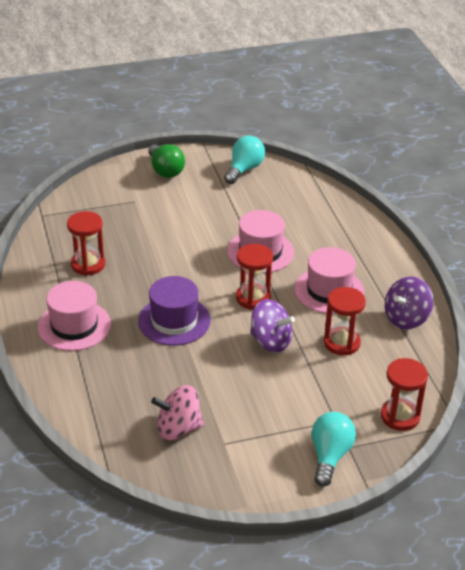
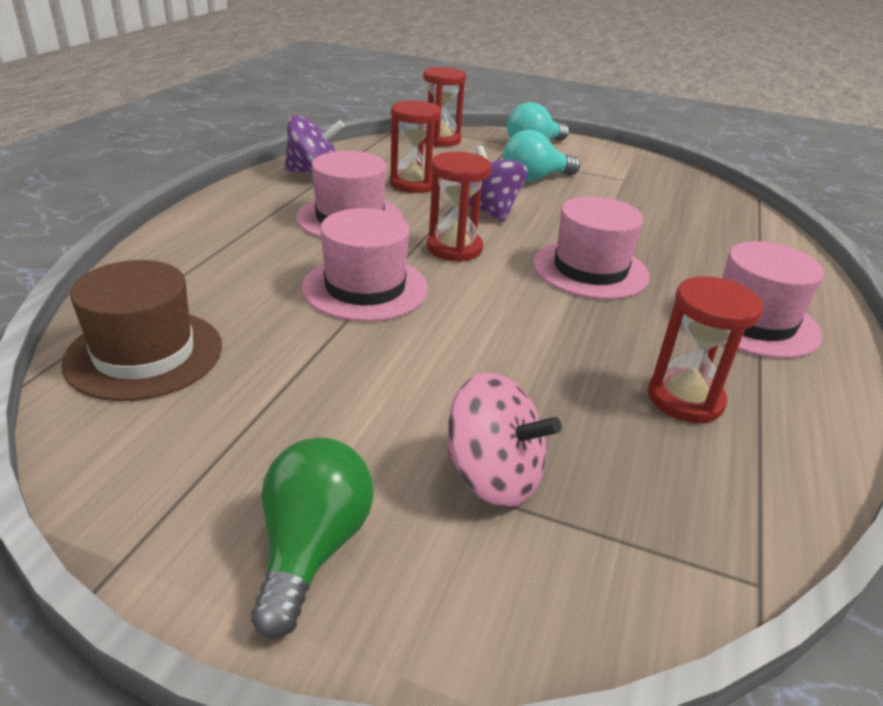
camera: 145 degrees left, 5 degrees down
purple hat [138,276,211,346] -> pink hat [533,196,650,299]
pink spinning top [151,385,204,441] -> pink spinning top moved to [445,372,562,508]
turquoise light bulb [224,136,265,184] -> turquoise light bulb moved to [503,130,580,182]
none -> brown hat [61,260,222,401]

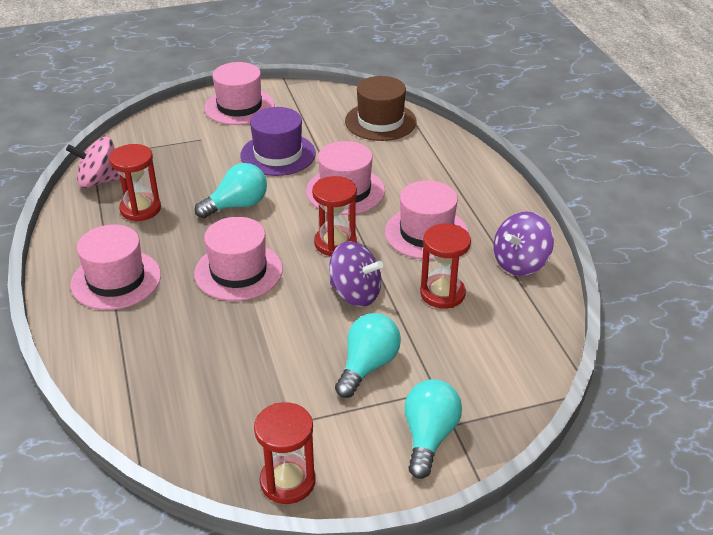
camera: 145 degrees right, 5 degrees up
green light bulb [251,437,373,639] -> pink hat [204,62,275,125]
red hourglass [423,67,466,147] -> red hourglass moved to [254,402,316,504]
pink spinning top [445,372,562,508] -> pink spinning top moved to [66,136,120,188]
none -> turquoise light bulb [195,163,267,218]
none -> purple hat [240,107,316,176]

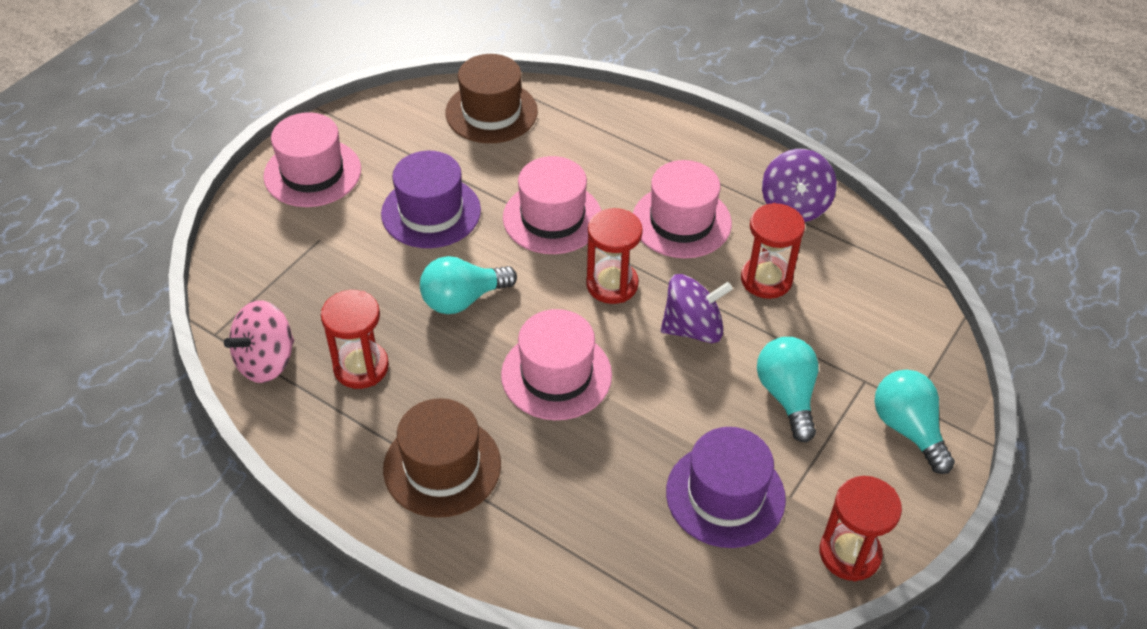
camera: 40 degrees left, 10 degrees up
pink hat [70,225,161,310] -> brown hat [383,398,501,518]
turquoise light bulb [195,163,267,218] -> turquoise light bulb turned 135 degrees counterclockwise [420,256,517,314]
none -> purple hat [666,427,786,548]

